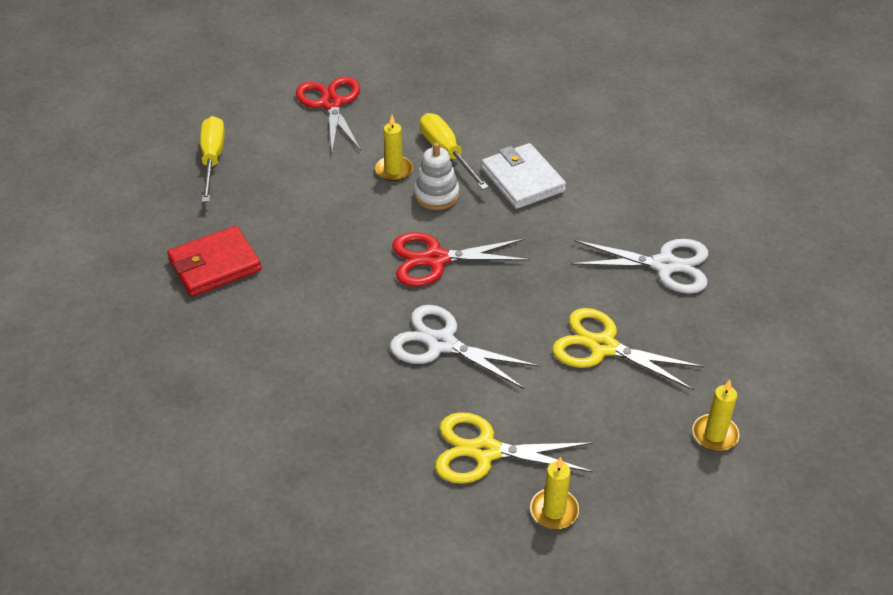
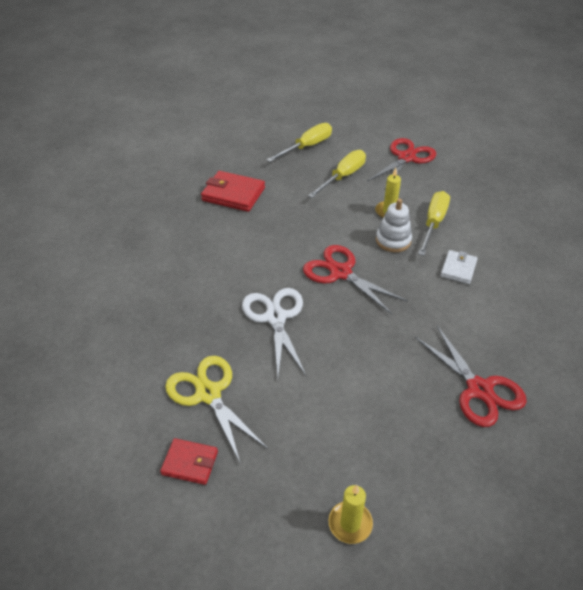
camera: 50 degrees right, 0 degrees up
white wallet [482,143,566,209] -> white wallet [440,250,478,284], size x0.62
yellow candle [530,457,579,529] -> red wallet [160,438,218,485]
yellow scissors [552,308,704,391] -> none
white scissors [571,239,708,294] -> red scissors [415,326,527,427]
none -> yellow screwdriver [308,150,366,198]

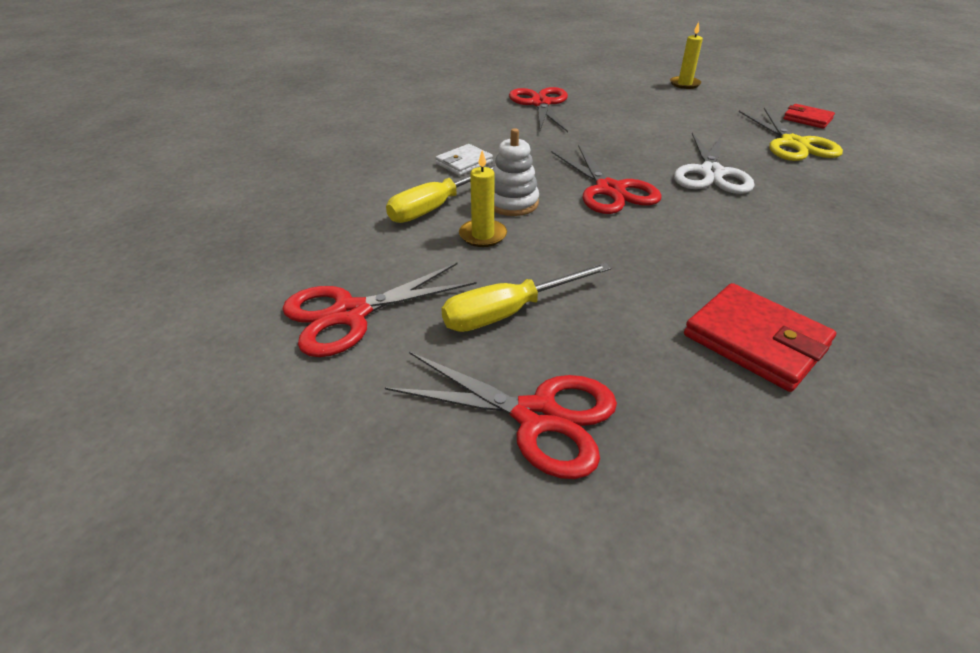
camera: 155 degrees left, 5 degrees down
yellow screwdriver [266,123,332,162] -> red scissors [385,352,617,479]

